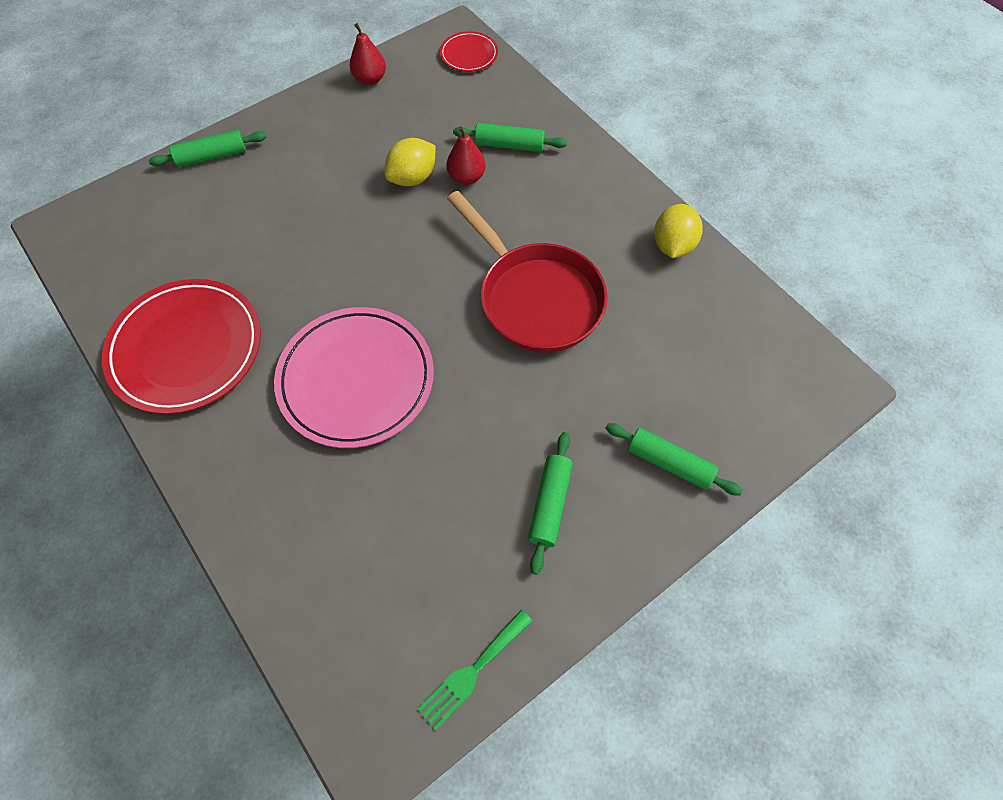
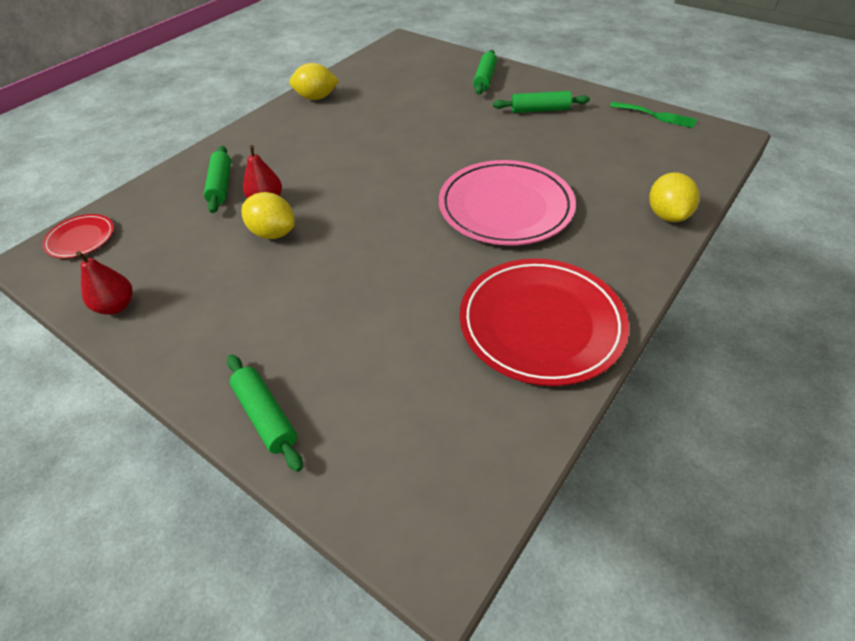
camera: 105 degrees left, 15 degrees down
red pan [447,191,608,353] -> none
none -> yellow lemon [649,172,700,222]

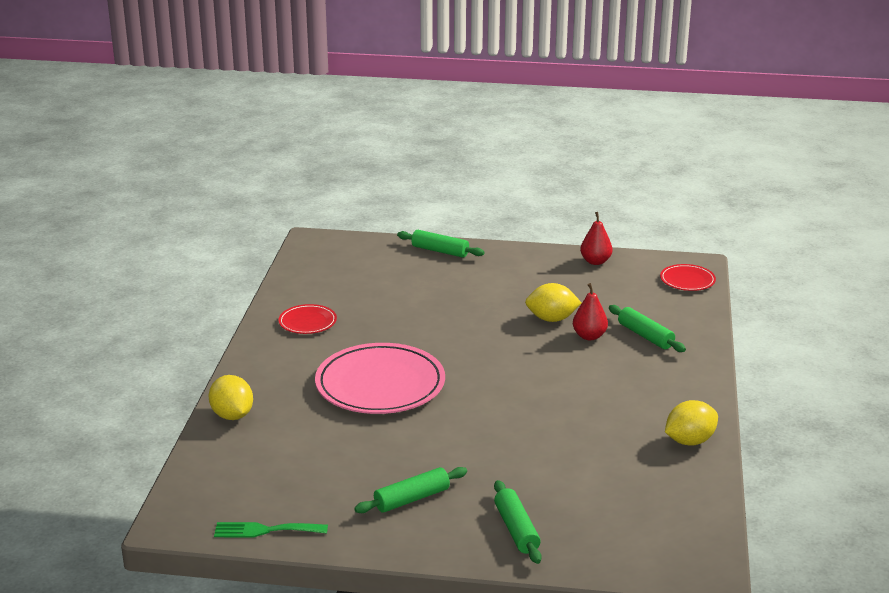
camera: 150 degrees right, 20 degrees down
red plate [460,259,629,386] -> red plate [279,304,337,334], size x0.48

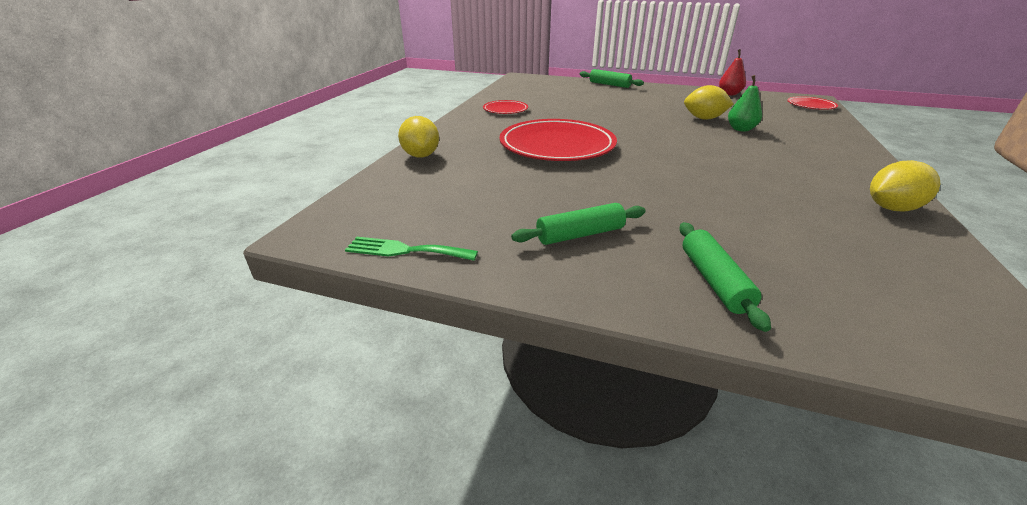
camera: 10 degrees right, 5 degrees up
pink plate [315,343,445,414] -> red plate [499,119,617,161]
red pear [573,283,608,340] -> green pear [728,75,762,131]
green rolling pin [609,305,686,352] -> none

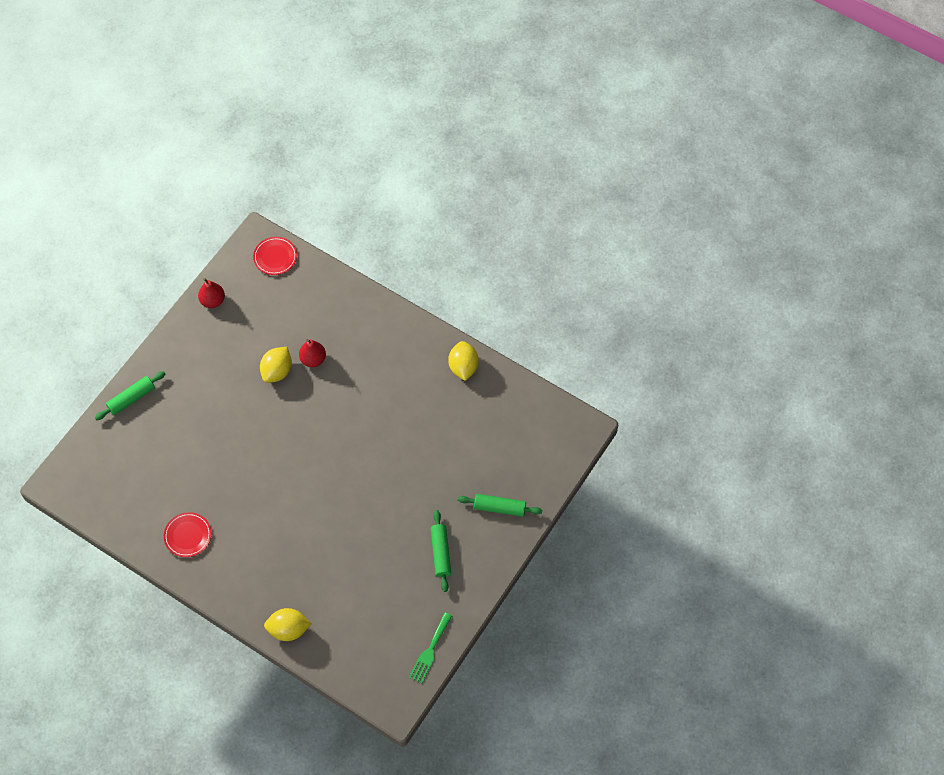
camera: 75 degrees left, 30 degrees up
red plate [499,119,617,161] -> none
green pear [728,75,762,131] -> red pear [299,339,326,367]

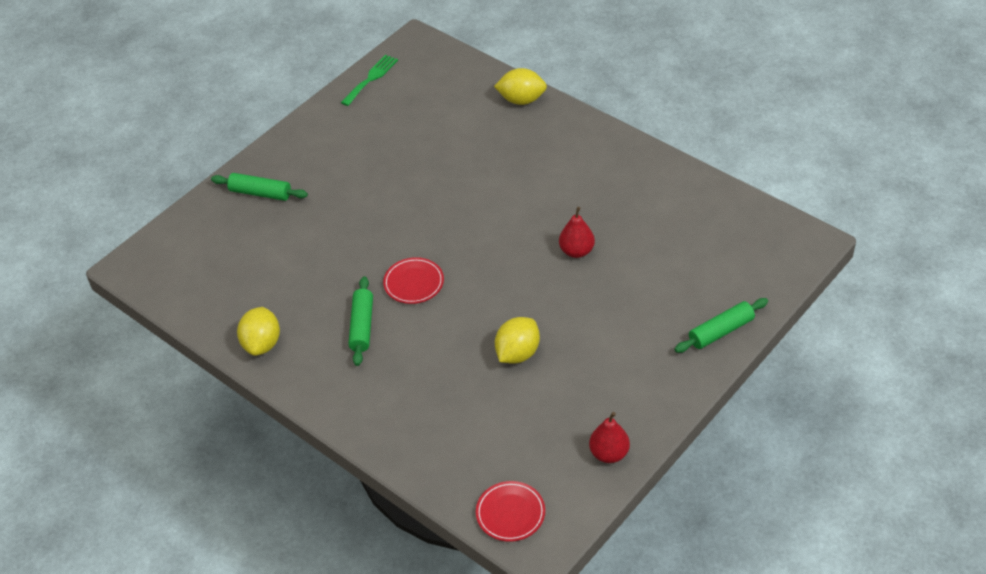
camera: 170 degrees left, 15 degrees down
red plate [164,512,211,557] -> red plate moved to [383,257,444,304]
red pear [299,339,326,367] -> red pear moved to [559,207,595,258]
green rolling pin [431,510,451,592] -> green rolling pin moved to [348,276,373,366]

